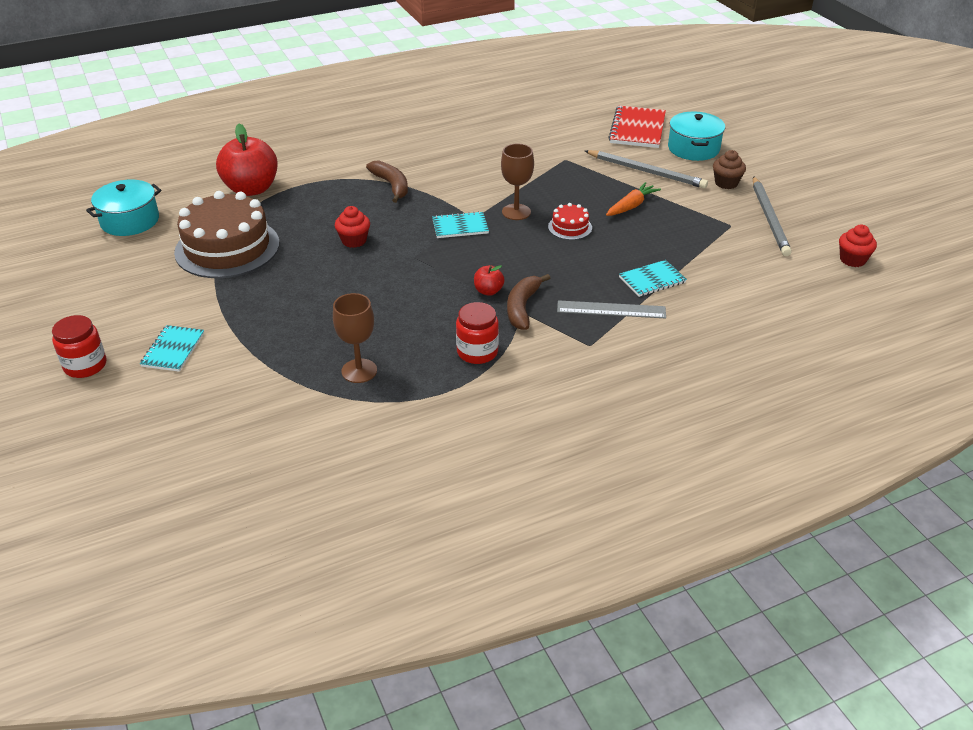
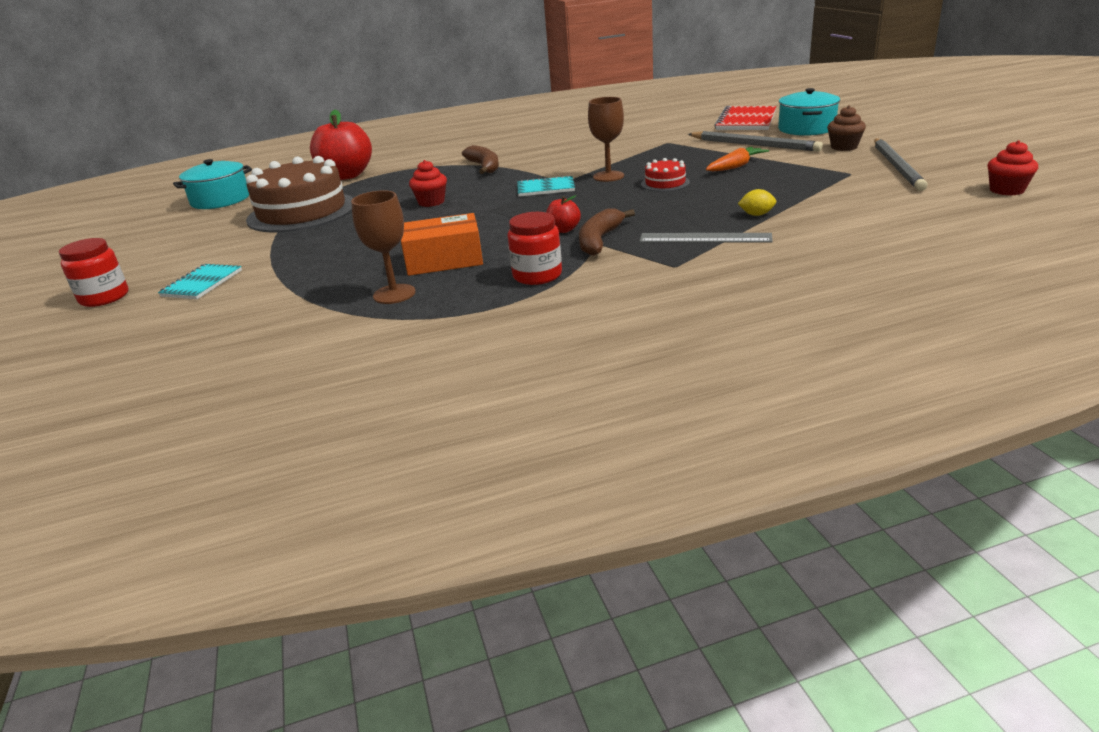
camera: 10 degrees right, 10 degrees down
turquoise notebook [619,260,687,297] -> yellow lemon [738,189,776,216]
none -> orange box [401,213,483,276]

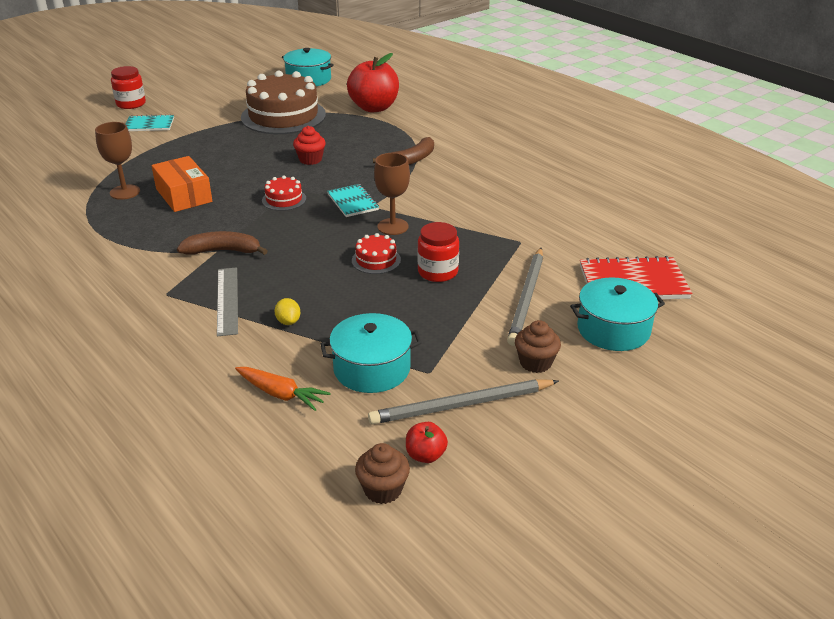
camera: 65 degrees right, 5 degrees up
red jar [508,212,562,285] -> red jar moved to [418,222,459,282]
red apple [546,195,581,233] -> red apple moved to [406,422,448,463]
orange carrot [706,147,769,172] -> orange carrot moved to [235,367,331,411]
red cupcake [988,140,1038,196] -> brown cupcake [355,443,410,504]
none -> red cake [262,176,306,211]
none -> turquoise pot [321,313,421,393]

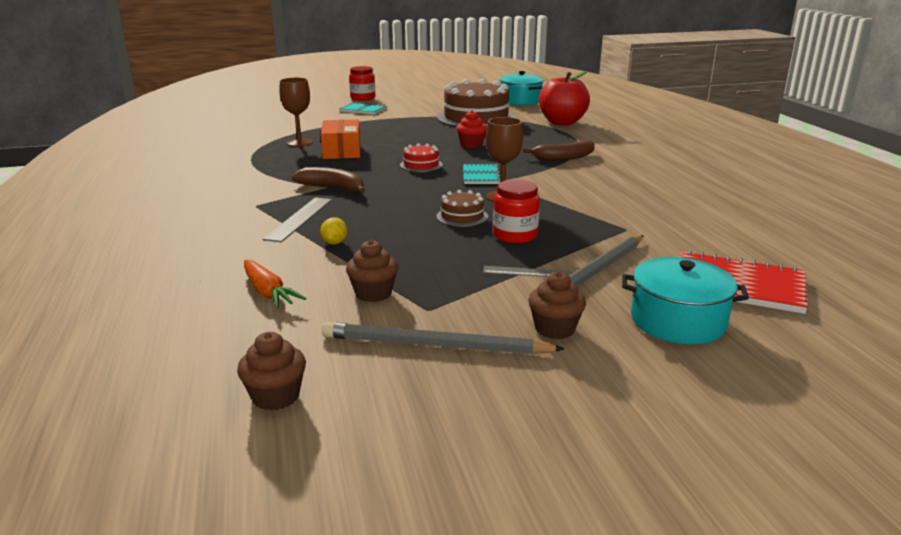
camera: 25 degrees right, 10 degrees down
turquoise pot [321,313,421,393] -> brown cupcake [346,240,398,302]
red cake [352,233,401,274] -> brown cake [436,190,488,227]
red apple [406,422,448,463] -> none
none -> grey ruler [483,266,572,277]

